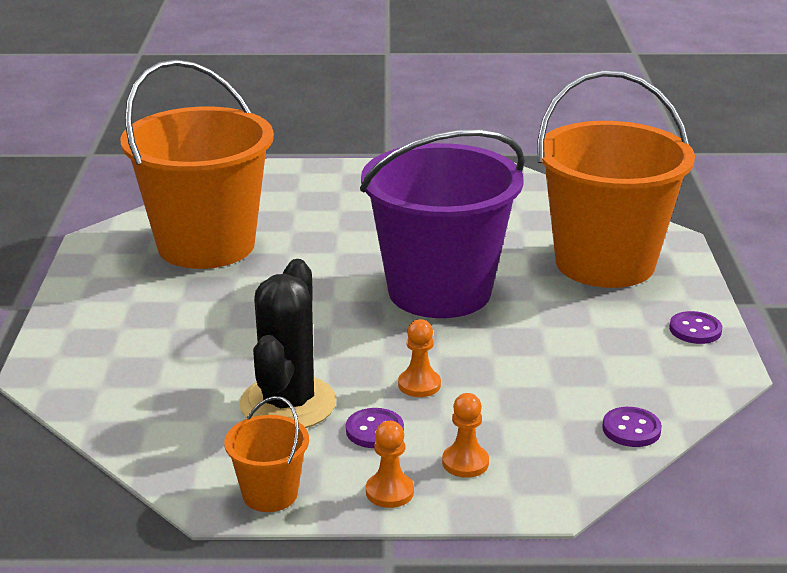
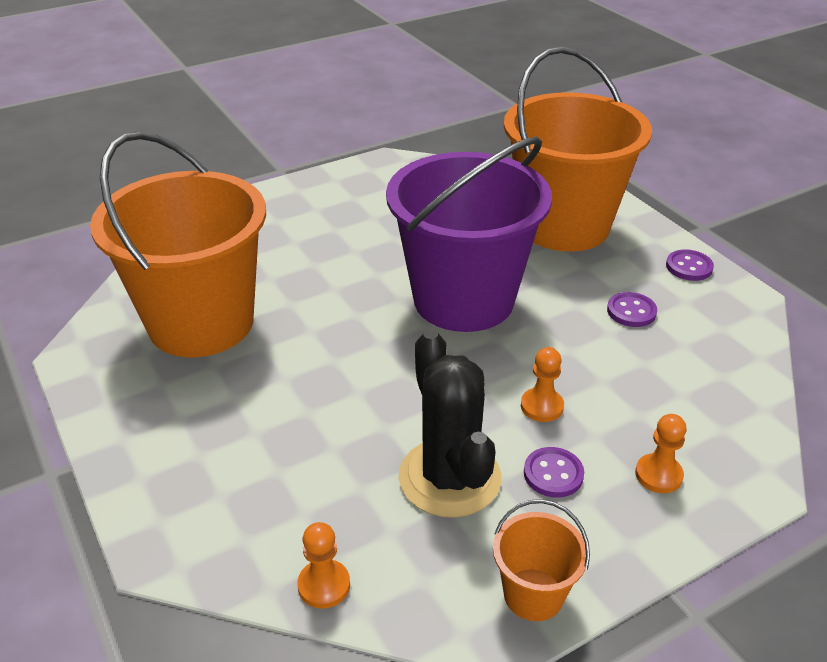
camera: 30 degrees left, 10 degrees up
orange pawn [366,421,414,508] -> orange pawn moved to [297,522,350,609]
purple button [602,407,662,447] -> purple button moved to [607,292,657,327]

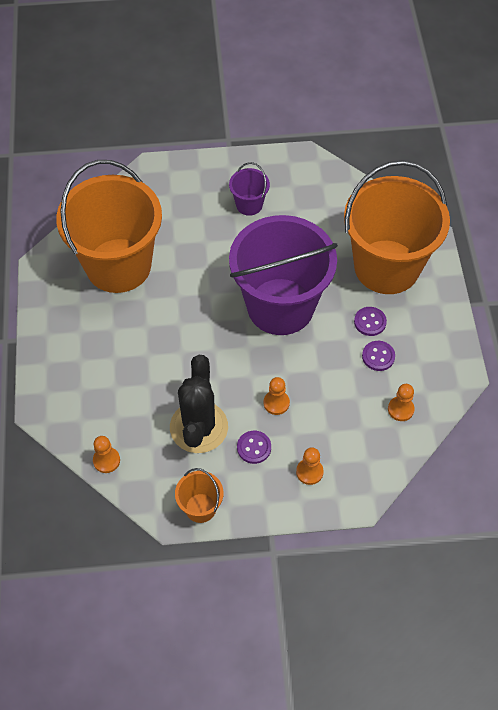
camera: 25 degrees right, 20 degrees up
purple button [666,249,714,281] -> purple button moved to [354,307,387,336]
none -> purple bucket [229,162,270,216]
none -> orange pawn [388,384,415,421]

